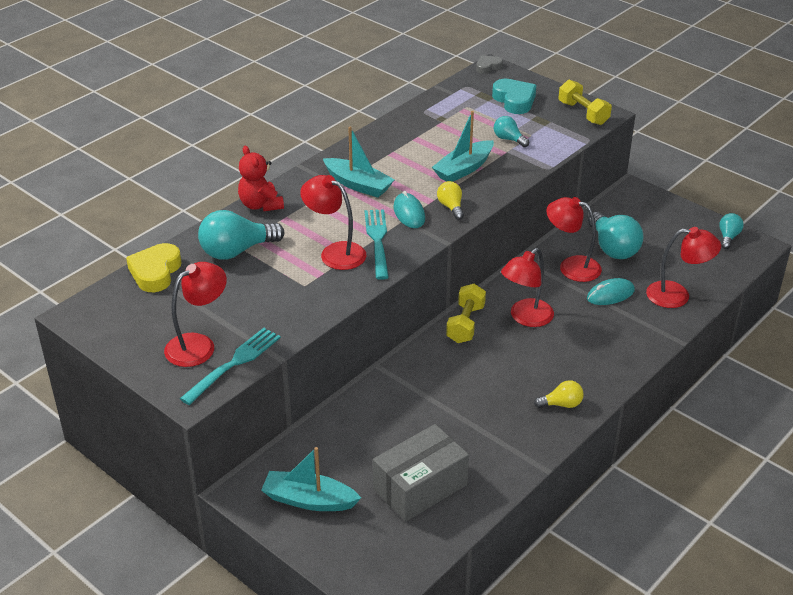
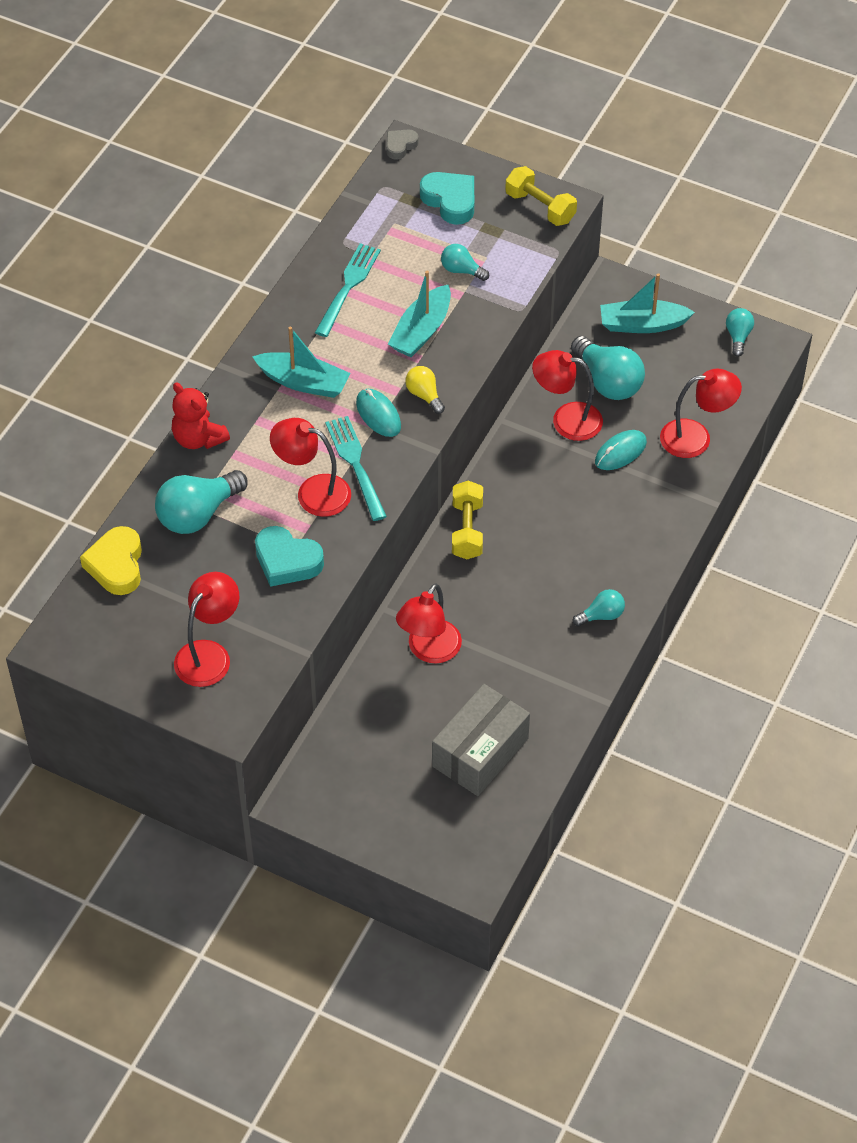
camera: 15 degrees left, 15 degrees up
turquoise fork [180,328,281,405] -> turquoise fork moved to [315,243,381,337]
turquoise boat [261,447,361,511] -> turquoise boat moved to [600,273,695,333]
red lamp [501,248,554,327] -> red lamp moved to [396,583,462,663]
yellow light bulb [534,380,584,408] -> turquoise light bulb [573,589,625,627]
none -> turquoise heart [255,526,324,587]

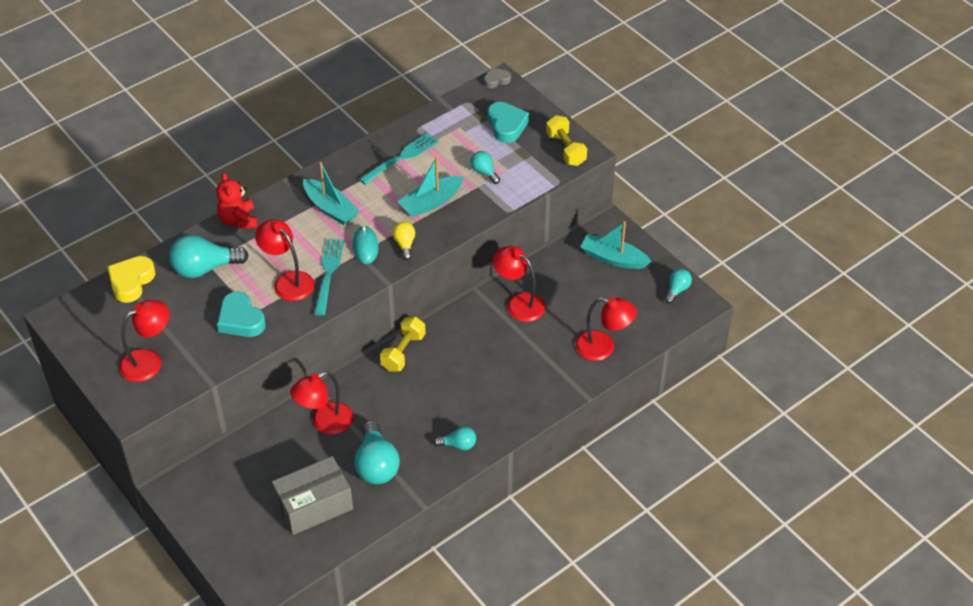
camera: 25 degrees right, 5 degrees down
turquoise light bulb [571,336,645,400] -> turquoise light bulb moved to [354,420,400,484]
turquoise mouse [595,430,647,470] -> none

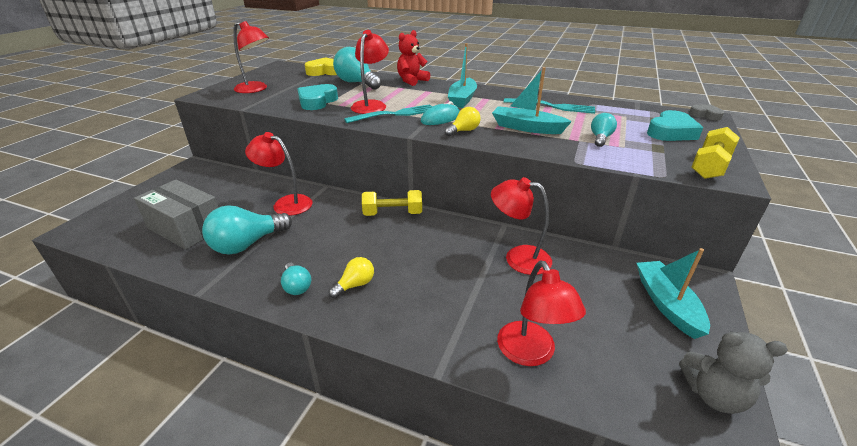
camera: 60 degrees right, 15 degrees down
red lamp [493,246,545,322] -> red lamp turned 75 degrees counterclockwise [491,177,552,275]
turquoise light bulb [665,269,692,304] -> grey teddy bear [679,331,788,414]
none -> yellow light bulb [329,257,374,298]

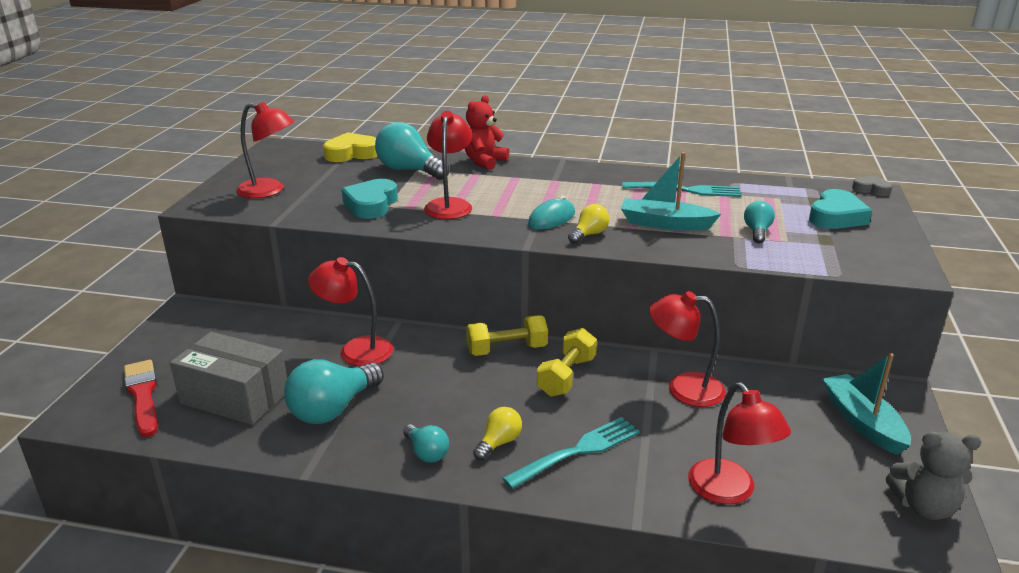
camera: 10 degrees left, 5 degrees down
turquoise fork [344,104,432,123] -> turquoise fork moved to [502,417,640,489]
turquoise boat [448,43,477,108] -> none
yellow dumbbell [691,127,740,179] -> yellow dumbbell moved to [537,328,597,397]
none -> red brush [124,360,158,437]

